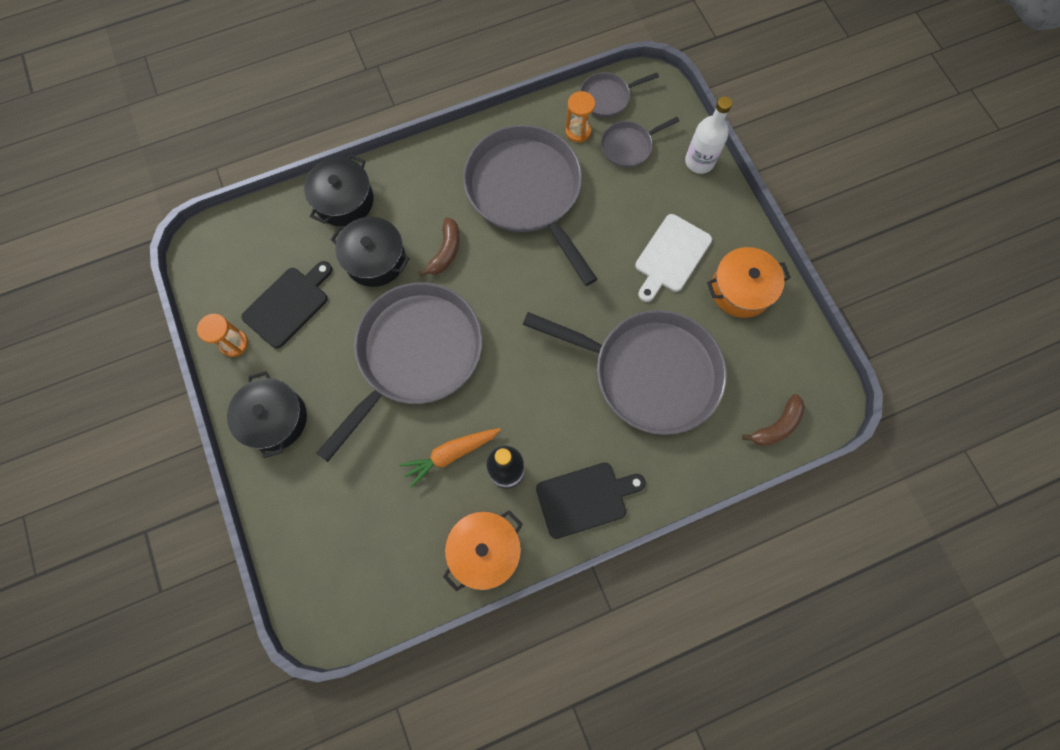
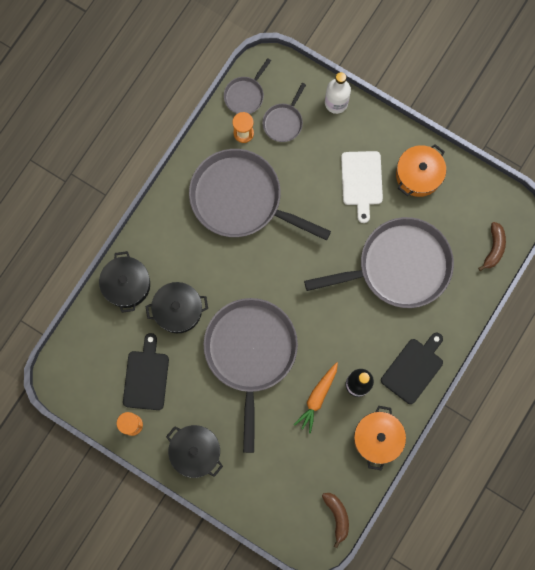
camera: 35 degrees left, 5 degrees up
brown banana [418,217,460,277] -> brown banana moved to [322,493,349,548]

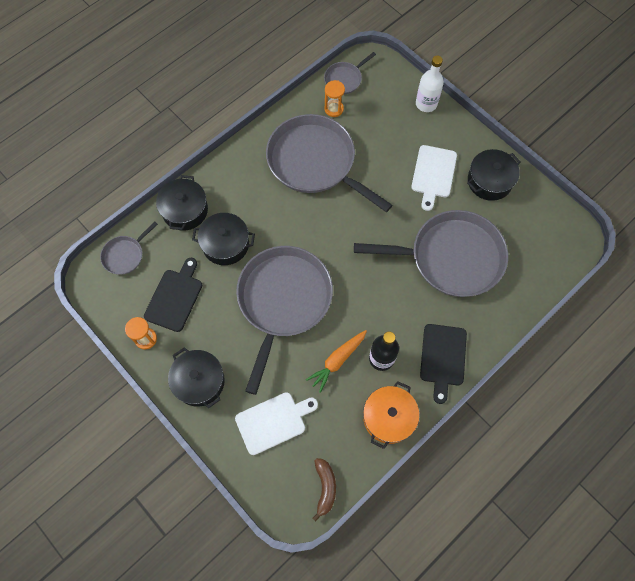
camera: 15 degrees right, 10 degrees down
grey pan [262,83,306,142] -> grey pan moved to [100,222,158,275]
black cutting board [381,333,443,404] -> black cutting board turned 135 degrees clockwise [420,324,467,404]
orange pot [396,144,446,197] -> black pot [467,149,521,201]
brown banana [478,222,506,271] -> none
none -> white cutting board [235,392,318,455]

